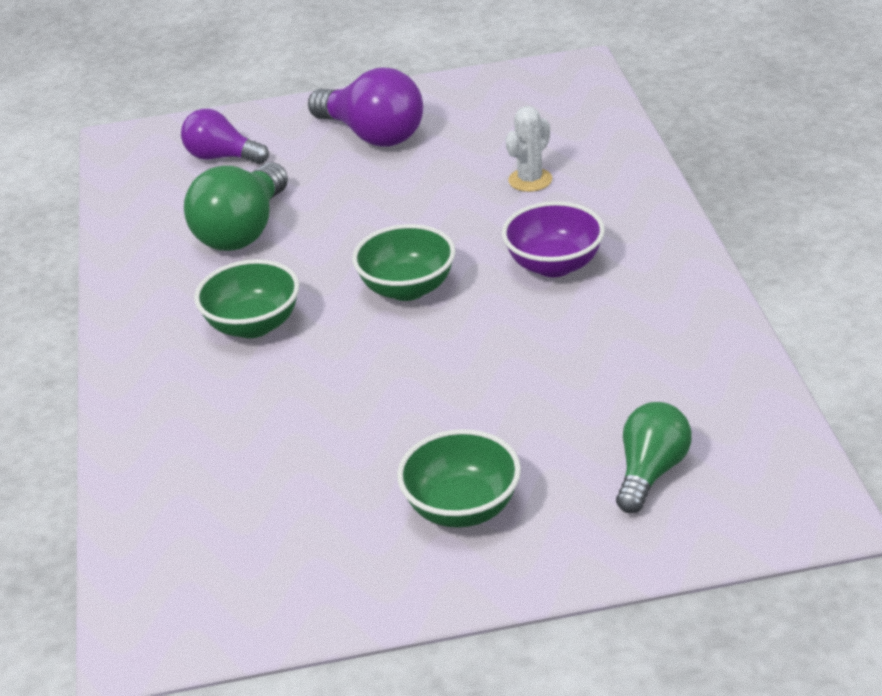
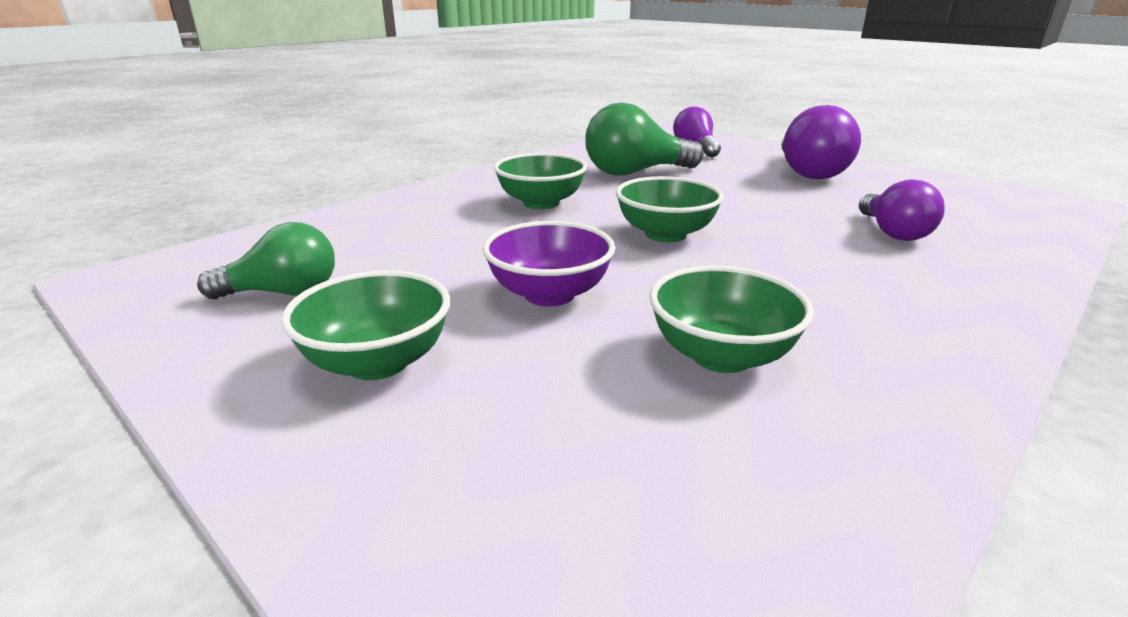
camera: 50 degrees right, 10 degrees down
purple bowl [502,201,605,277] -> purple bowl moved to [482,221,615,307]
white cactus [505,106,552,192] -> purple light bulb [859,179,945,241]
green light bulb [616,402,692,513] -> green light bulb moved to [197,222,335,299]
none -> green bowl [649,266,814,373]

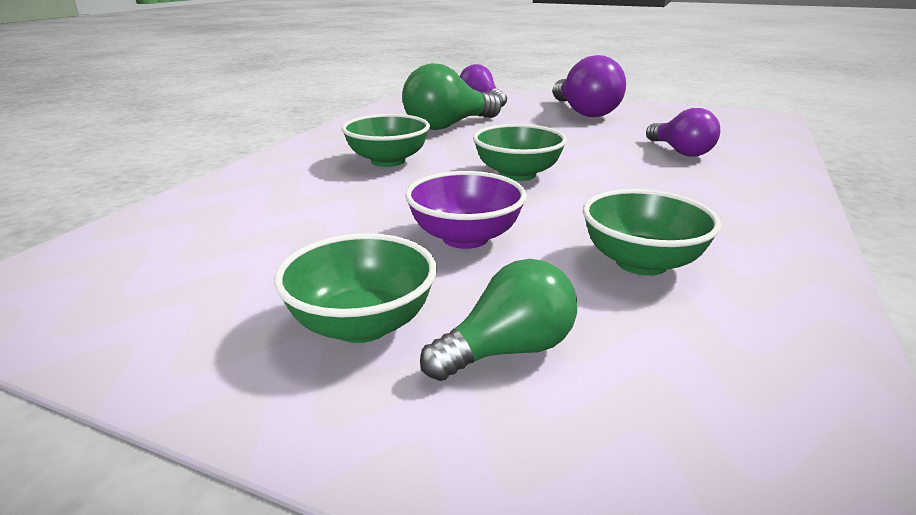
camera: 20 degrees left, 0 degrees up
green light bulb [197,222,335,299] -> green light bulb moved to [420,259,577,381]

